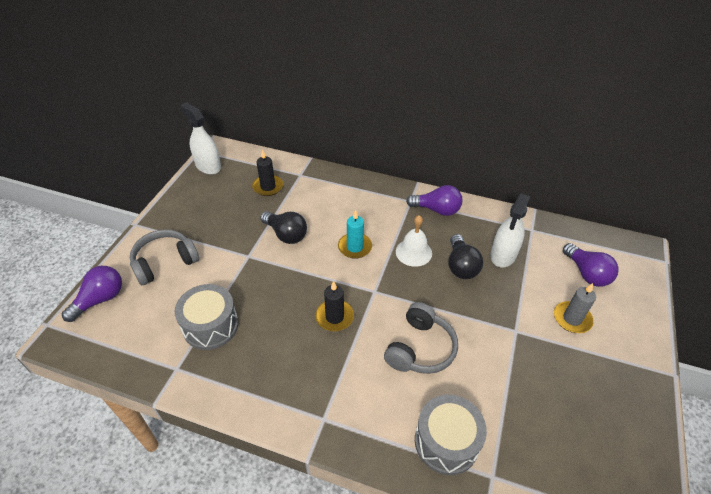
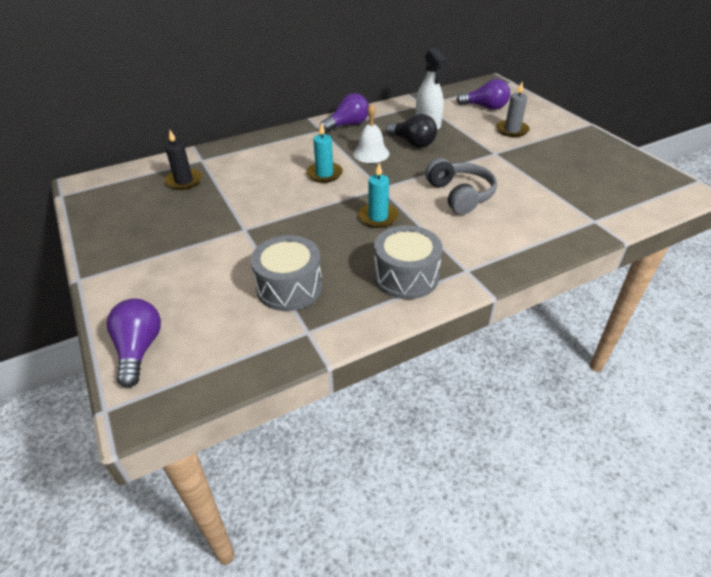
camera: 45 degrees left, 5 degrees down
grey headphones [130,229,199,285] -> none
white spray bottle [180,102,221,175] -> none
black light bulb [260,211,307,244] -> none
black candle [316,281,354,331] -> turquoise candle [358,163,399,228]
grey drum [415,394,487,475] -> grey drum moved to [374,225,443,299]

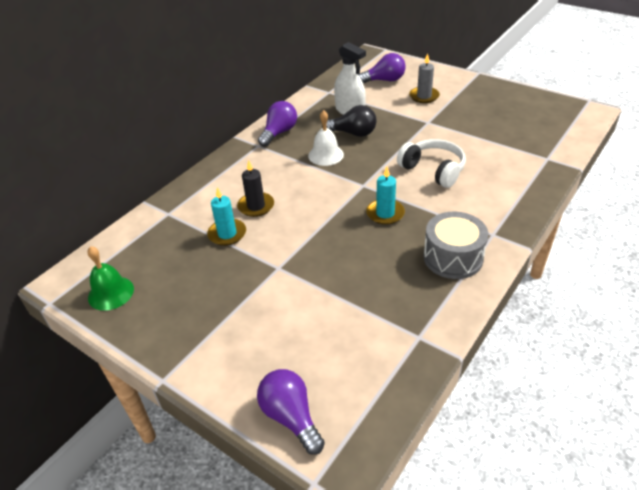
camera: 25 degrees left, 0 degrees up
black candle [164,130,202,190] -> black candle moved to [237,160,274,217]
grey drum [251,235,323,311] -> none
turquoise candle [306,122,343,183] -> turquoise candle moved to [207,187,246,246]
grey headphones [425,158,497,215] -> white headphones [397,139,466,188]
none -> green bell [87,246,134,311]

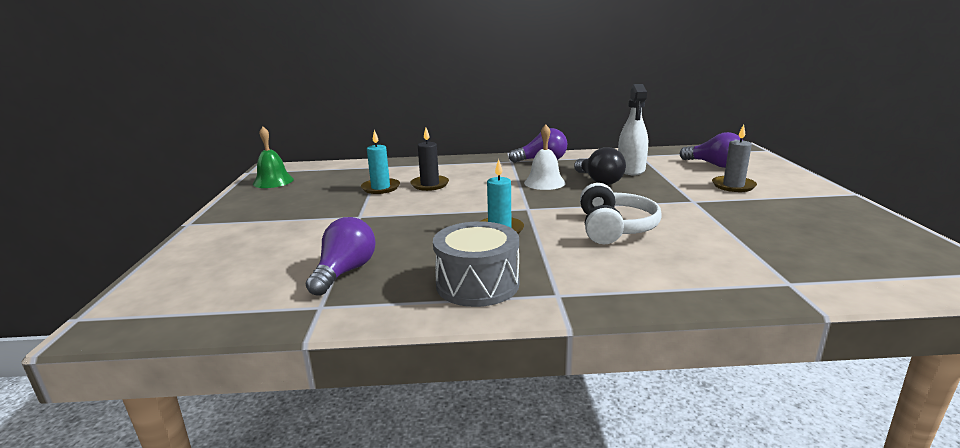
camera: 50 degrees right, 20 degrees down
purple light bulb [257,369,325,455] -> purple light bulb moved to [306,217,376,296]

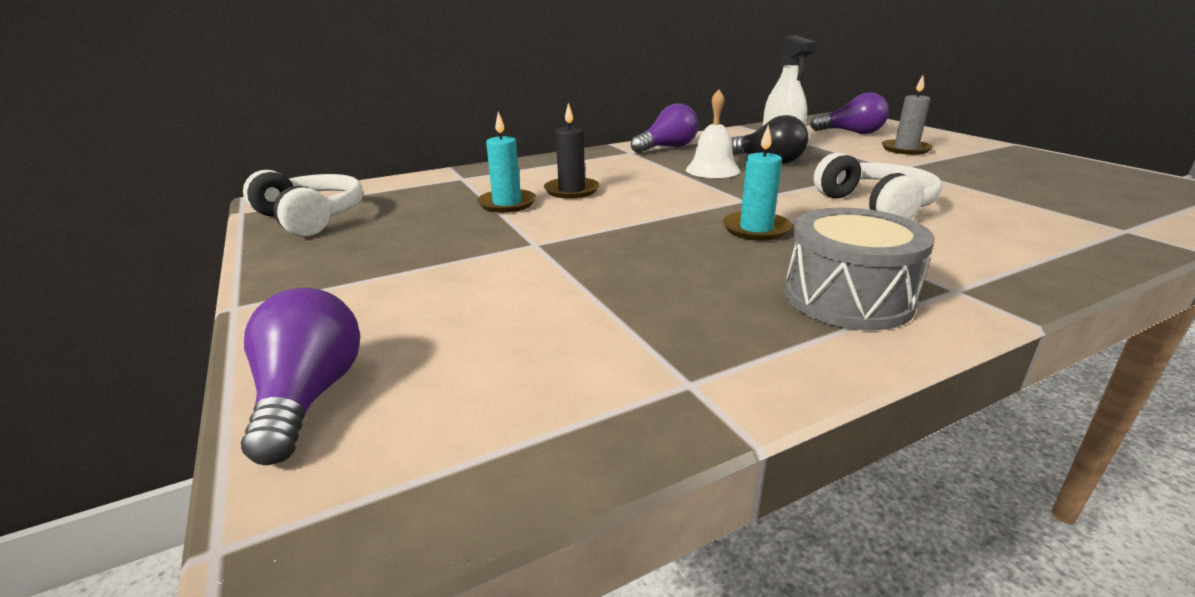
camera: 25 degrees left, 5 degrees up
green bell [253,127,294,188] -> white headphones [243,170,363,237]
purple light bulb [306,217,376,296] -> purple light bulb moved to [241,288,361,465]

